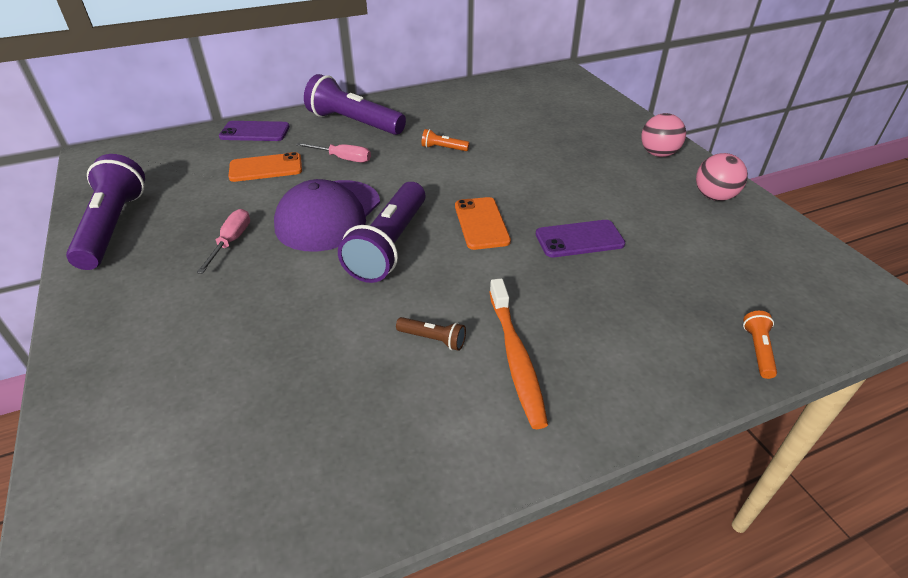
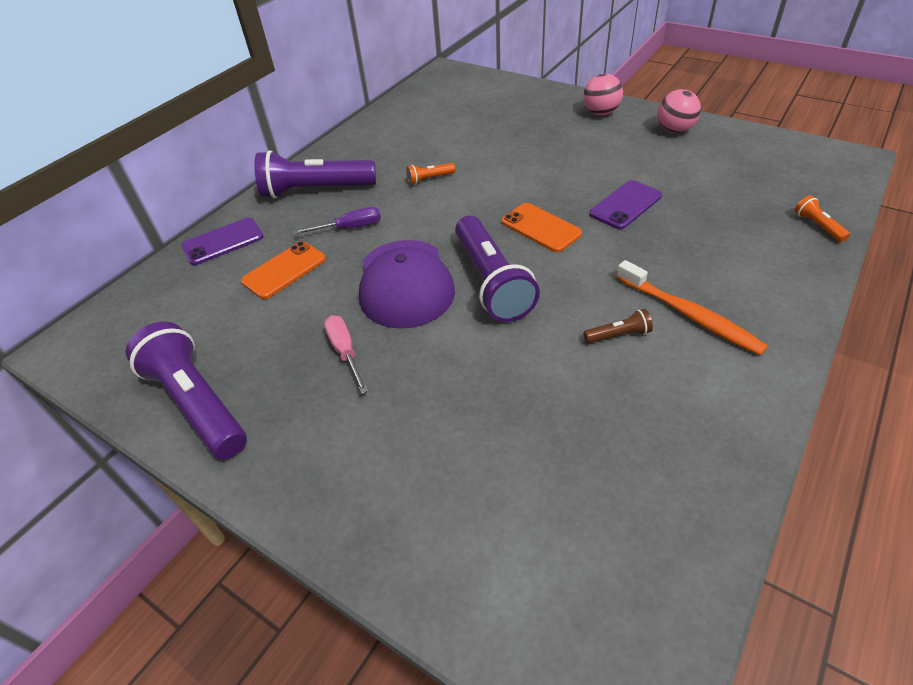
camera: 30 degrees left, 5 degrees up
pink screwdriver [296,142,371,163] -> purple screwdriver [293,207,381,235]

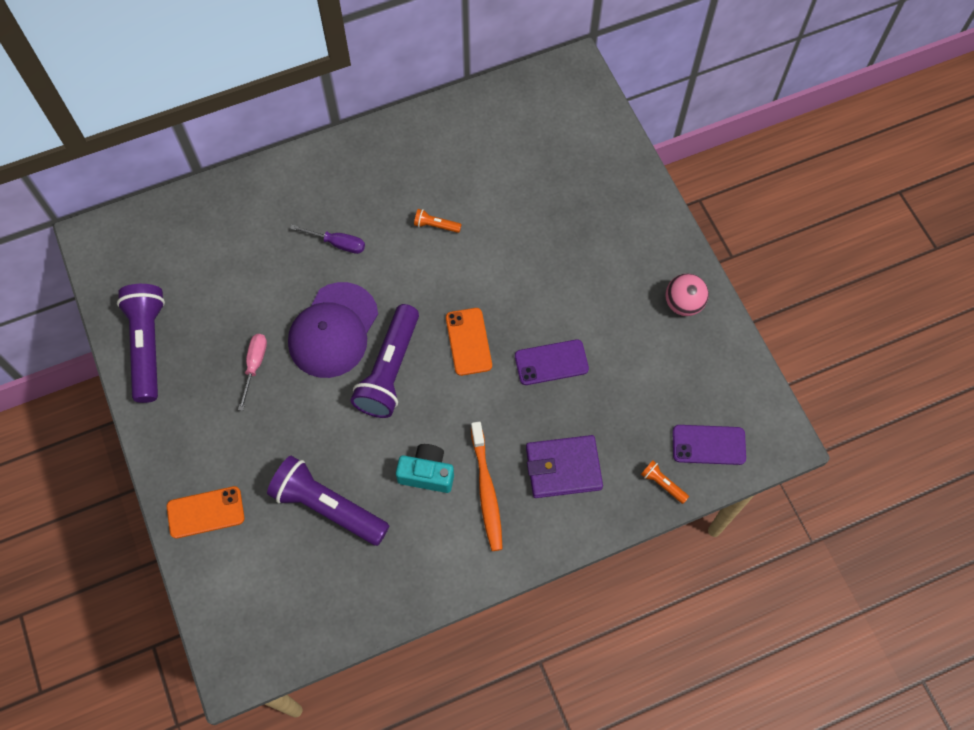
camera: 30 degrees right, 20 degrees up
purple phone [181,218,263,265] -> purple phone moved to [672,425,746,465]
orange phone [241,241,326,299] -> orange phone moved to [167,486,245,538]
purple flashlight [254,150,376,199] -> purple flashlight moved to [267,456,389,546]
pink ball [583,74,623,115] -> none
brown flashlight [584,309,653,343] -> turquoise camera [396,444,454,493]
orange flashlight [795,195,850,242] -> orange flashlight turned 60 degrees counterclockwise [641,460,689,504]
none -> purple wallet [526,435,603,498]

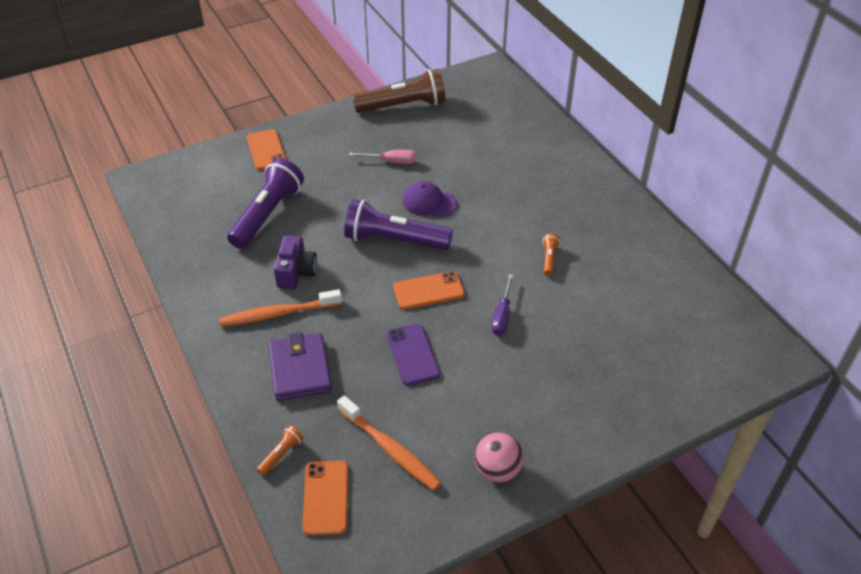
camera: 85 degrees right, 20 degrees down
purple flashlight [117,284,165,403] -> brown flashlight [352,69,445,113]
purple cap [288,282,378,378] -> purple cap [403,181,457,217], size x0.59
purple screwdriver [290,225,365,254] -> purple screwdriver moved to [491,274,513,336]
turquoise camera [396,444,454,493] -> purple camera [274,235,317,289]
purple phone [672,425,746,465] -> orange phone [302,461,348,536]
none -> orange toothbrush [337,396,441,491]

